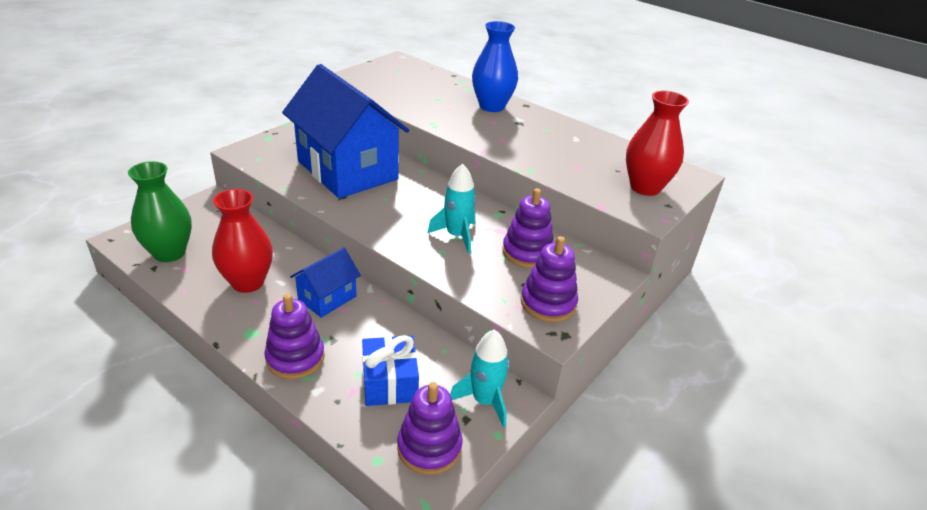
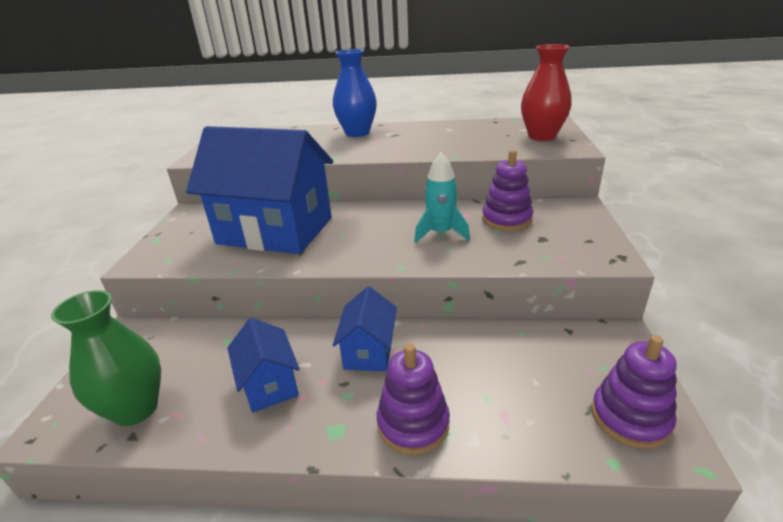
camera: 30 degrees left, 5 degrees down
red vase [212,189,273,293] -> blue house [227,318,300,413]
blue gift [362,335,419,406] -> none
turquoise rocket [450,330,509,428] -> none
purple stacking toy [521,236,578,322] -> none

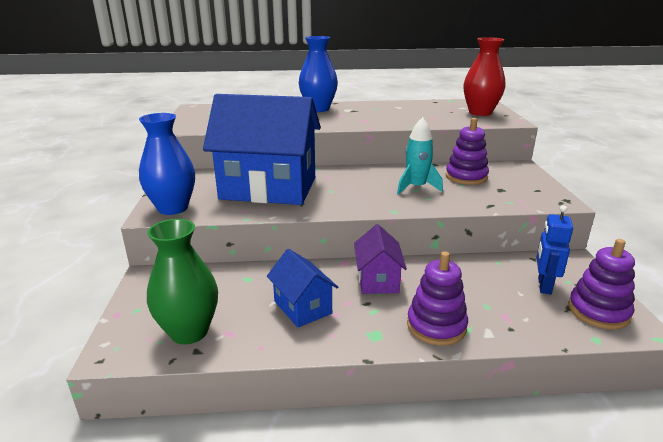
camera: 10 degrees left, 5 degrees down
blue house [333,286,397,371] -> purple house [354,224,407,294]
none -> blue vase [139,113,195,215]
none -> blue robot [536,205,573,295]

